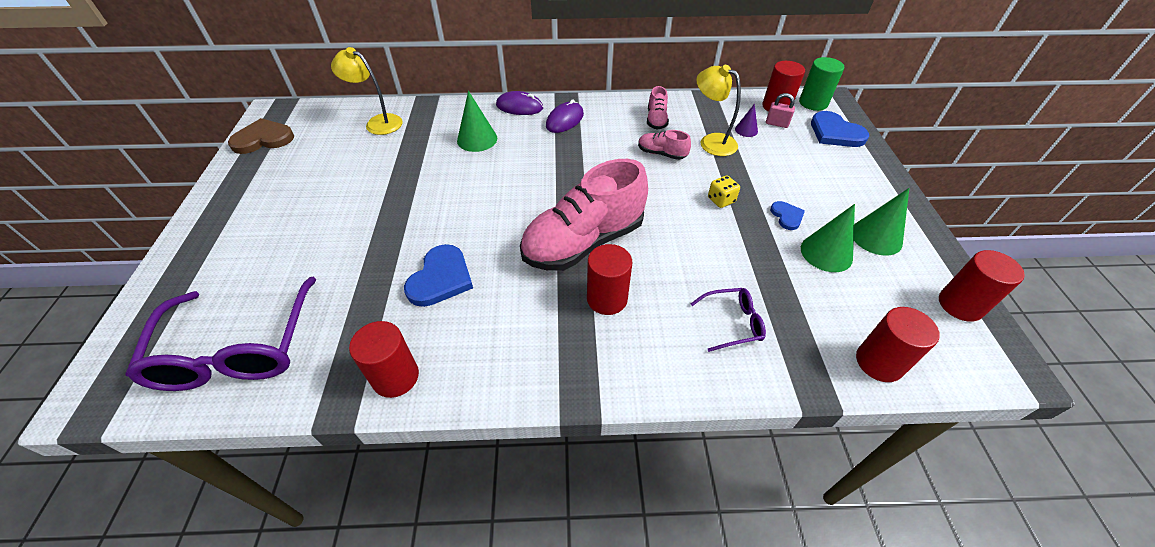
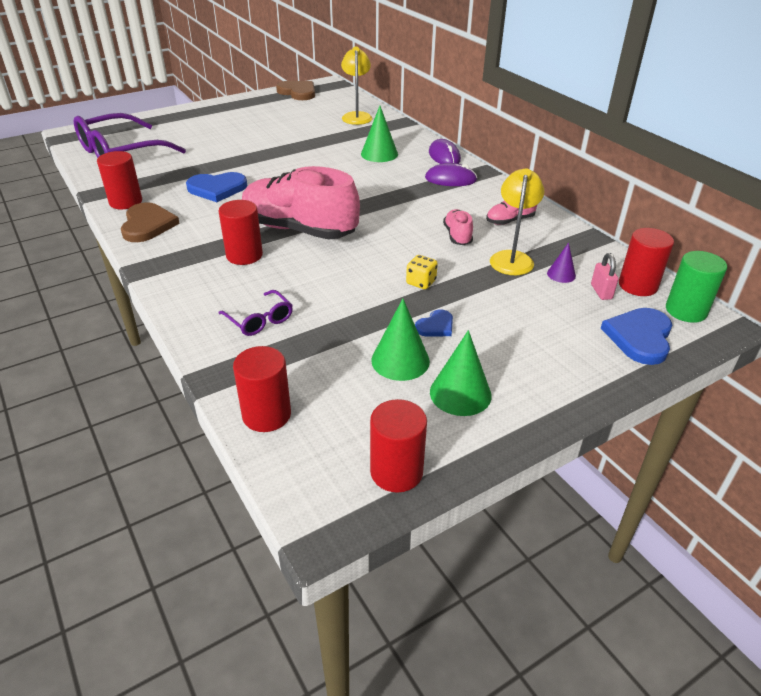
camera: 60 degrees right, 10 degrees down
none -> brown heart [121,202,180,242]

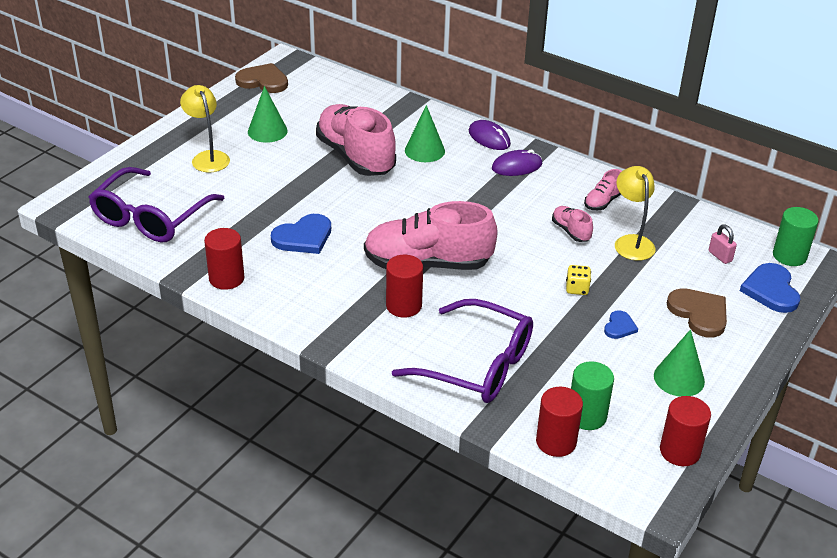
camera: 25 degrees left, 0 degrees up
brown heart [121,202,180,242] -> brown heart moved to [667,288,727,338]
purple glasses [218,290,293,336] -> purple glasses [392,299,533,403], size x2.14
yellow lamp [341,47,372,125] -> yellow lamp moved to [180,85,230,172]
green cone [371,299,430,381] -> green cone moved to [248,86,288,143]
purple cone [547,242,576,283] -> none
red cylinder [619,228,674,296] -> none
none -> pink shoe [316,104,396,176]
none -> green cylinder [571,361,614,430]

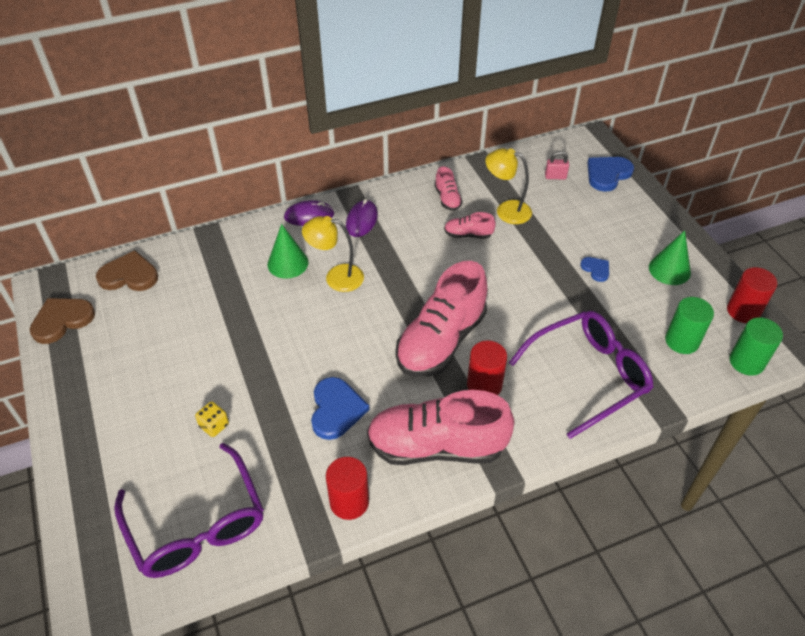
camera: 55 degrees left, 10 degrees up
yellow lamp [180,85,230,172] -> yellow lamp moved to [302,216,364,292]
green cone [248,86,288,143] -> none
pink shoe [316,104,396,176] -> pink shoe moved to [367,390,514,465]
red cylinder [536,387,583,457] -> none
yellow dice [566,265,591,295] -> yellow dice moved to [195,402,229,437]
brown heart [667,288,727,338] -> brown heart moved to [96,250,158,291]
blue heart [740,263,800,313] -> blue heart turned 105 degrees clockwise [587,157,634,192]
green cylinder [773,207,819,266] -> green cylinder moved to [730,317,783,376]

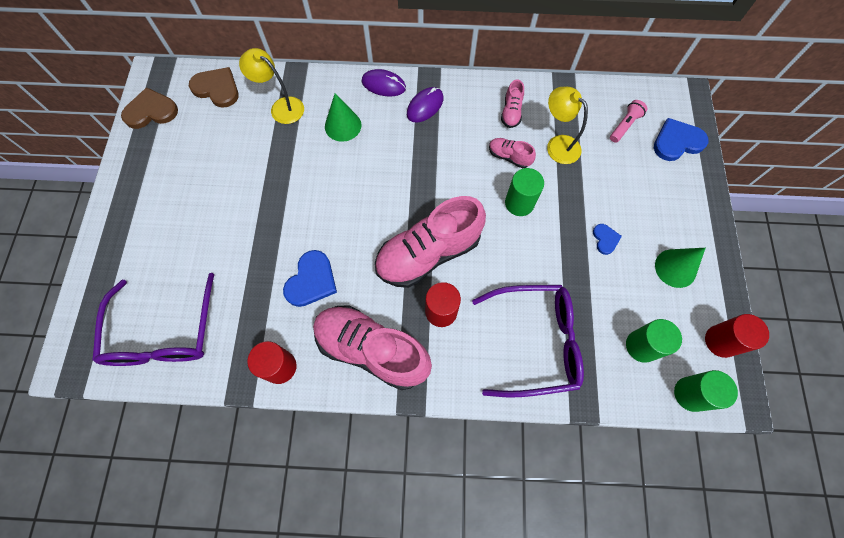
camera: 25 degrees right, 20 degrees up
yellow dice [195,402,229,437] -> none
yellow lamp [302,216,364,292] -> yellow lamp moved to [239,48,304,124]
pink padlock [545,151,569,180] -> pink flashlight [610,100,648,143]
none -> green cylinder [505,168,544,216]

